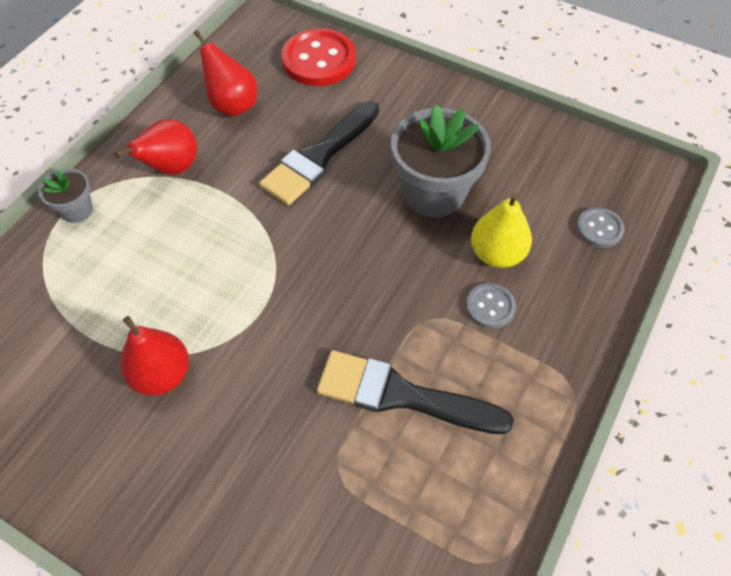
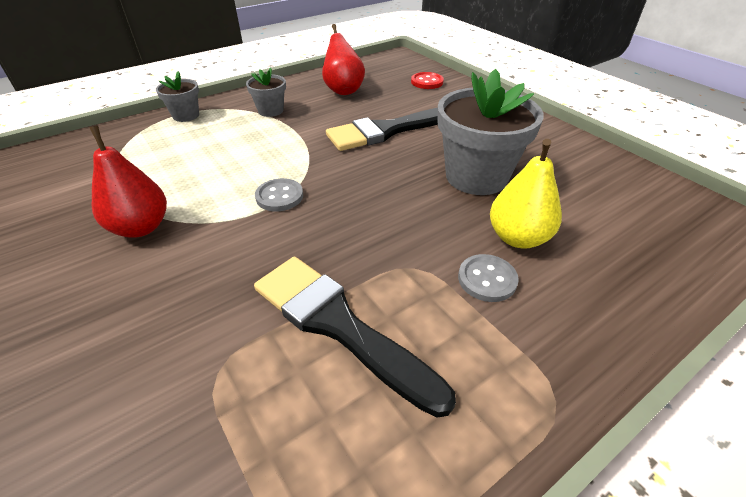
camera: 25 degrees right, 15 degrees down
red pear [115,119,197,175] -> grey flower pot [246,67,286,117]
red button [281,28,355,86] -> red button [411,72,444,89], size x0.53
grey button [576,207,625,248] -> grey button moved to [255,178,303,211]

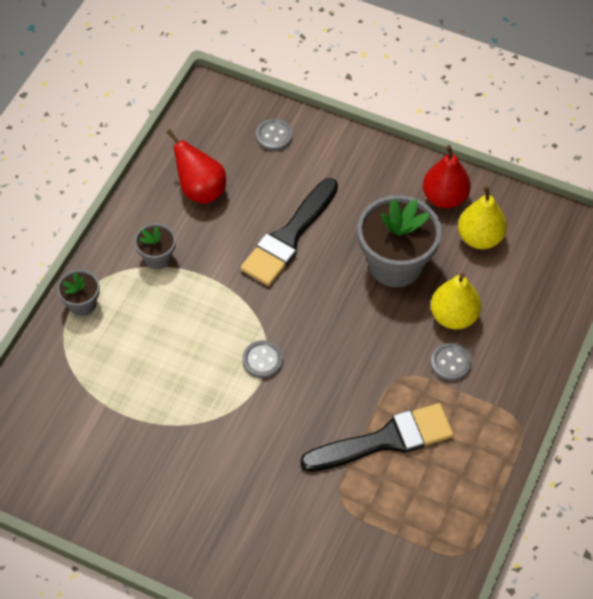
camera: 30 degrees left, 15 degrees up
red pear [89,126,167,238] -> red pear moved to [423,145,471,208]
black brush [254,257,456,418] -> black brush turned 150 degrees clockwise [300,403,454,472]
red button [411,72,444,89] -> grey button [256,119,293,151]
none -> yellow pear [458,186,507,249]

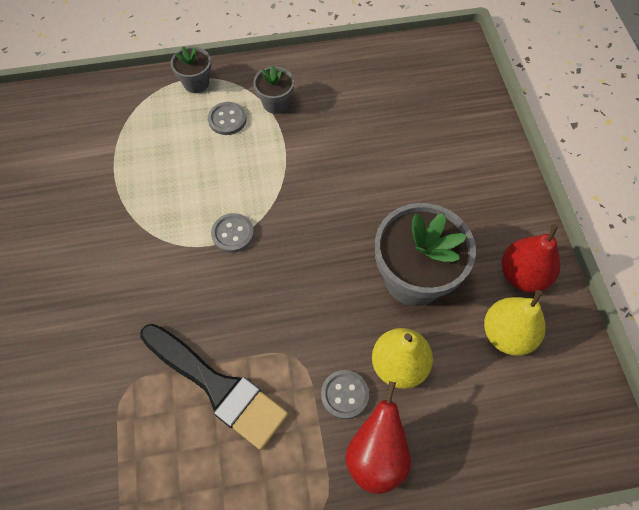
camera: 55 degrees right, 5 degrees up
red pear [166,129,226,204] -> red pear moved to [345,381,411,494]
black brush [240,178,338,286] -> none
grey button [256,119,293,151] -> grey button moved to [208,102,246,135]

